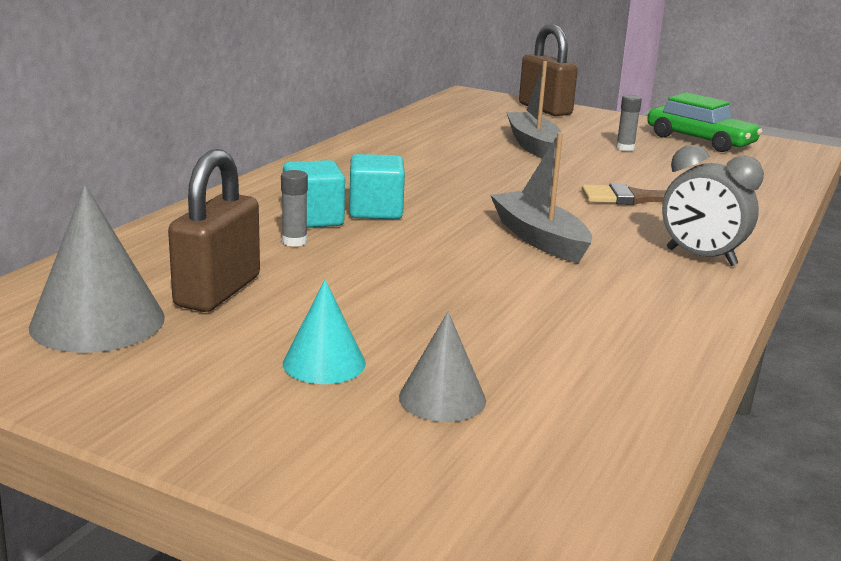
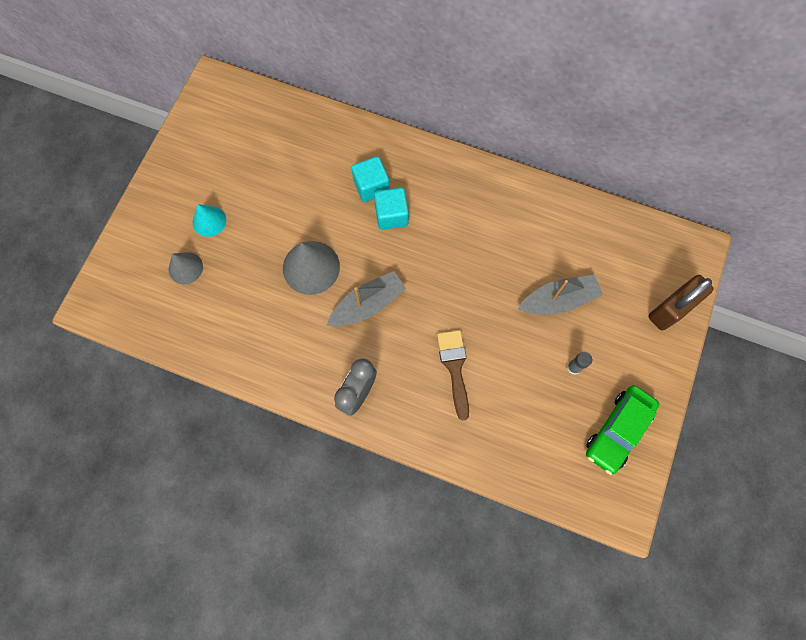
camera: 85 degrees right, 50 degrees up
grey cone [29,185,165,353] -> grey cone moved to [283,241,340,295]
brown padlock [168,149,260,312] -> none
grey glue stick [281,170,308,247] -> none

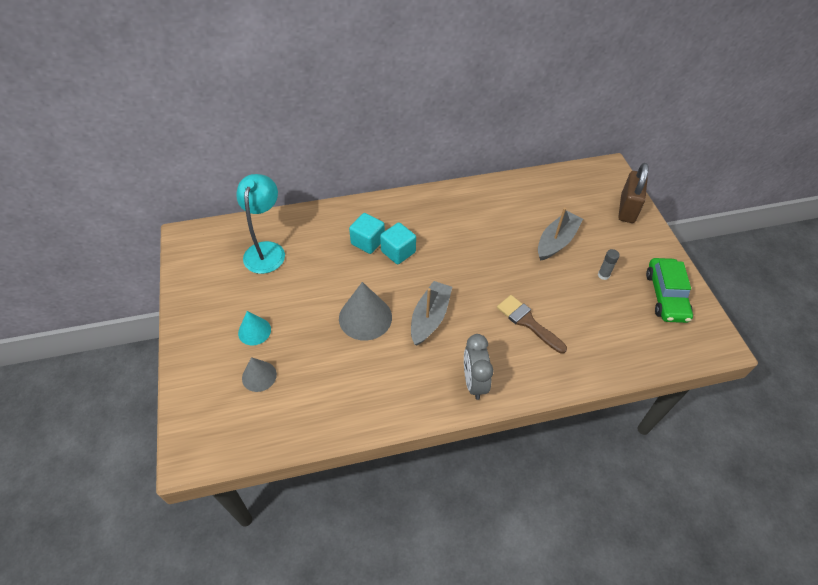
camera: 35 degrees left, 20 degrees down
none -> turquoise lamp [236,174,285,274]

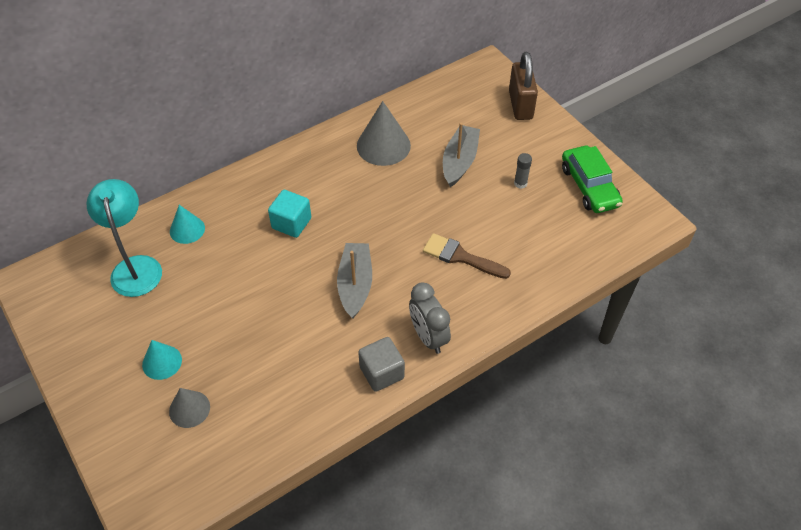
camera: 20 degrees left, 0 degrees up
grey cone [339,282,392,341] -> grey cone moved to [357,101,411,166]
turquoise cube [349,213,385,254] -> none
none -> turquoise cone [170,205,205,244]
none -> grey cube [358,337,405,392]

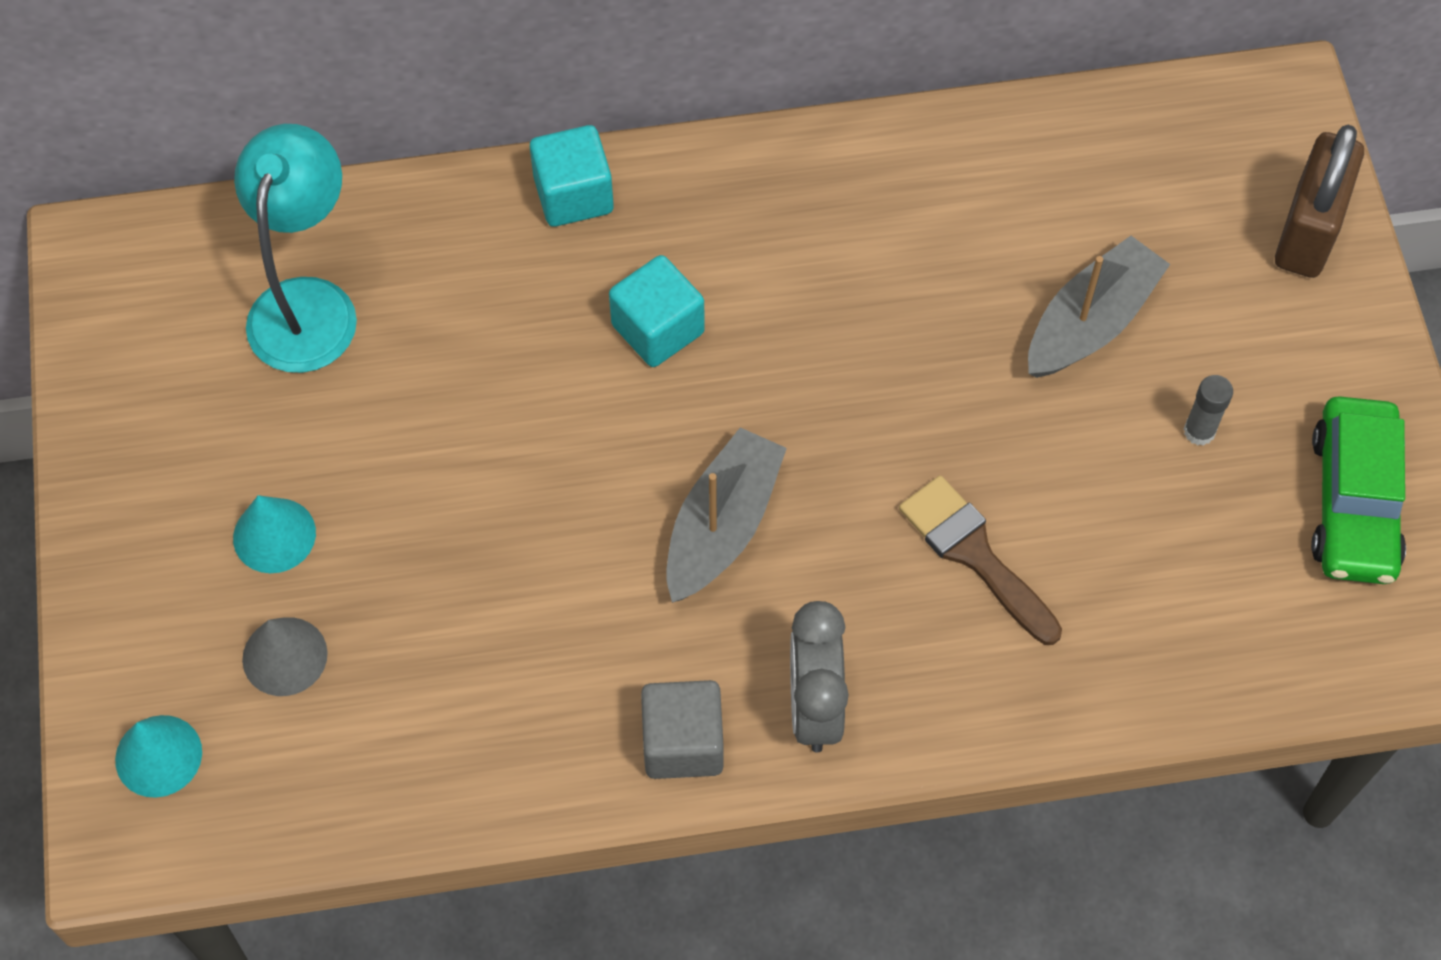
camera: 25 degrees right, 10 degrees up
turquoise cone [170,205,205,244] -> turquoise cone moved to [115,715,202,798]
grey cone [357,101,411,166] -> none
none -> turquoise cube [530,125,614,227]

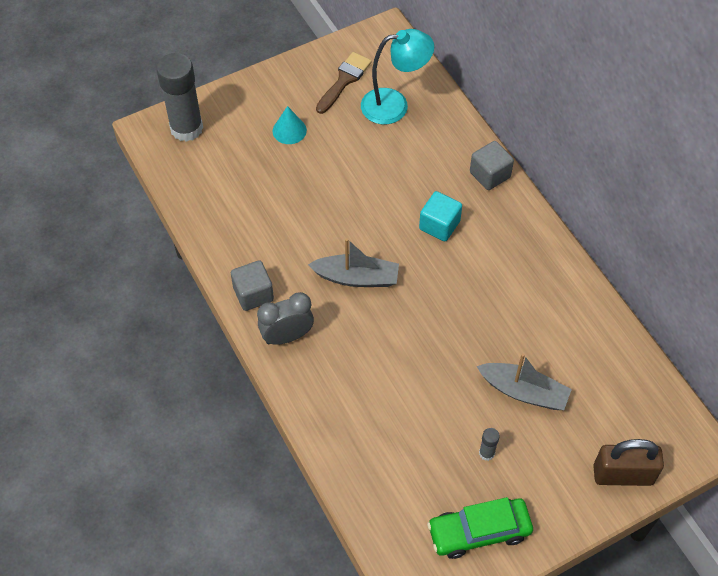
camera: 70 degrees right, 5 degrees down
turquoise cone [115,715,202,798] -> grey glue stick [156,53,203,142]
grey cone [242,617,328,696] -> none
turquoise cube [530,125,614,227] -> grey cube [470,141,514,190]
brown brush [899,475,1062,645] -> brown brush moved to [316,52,372,114]

